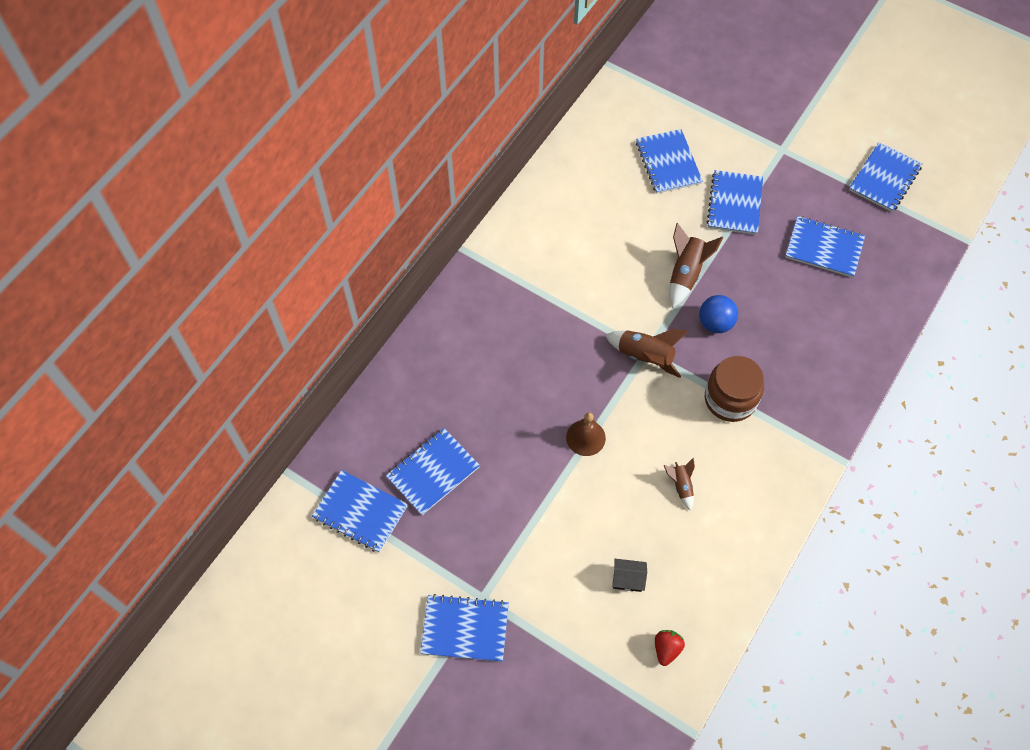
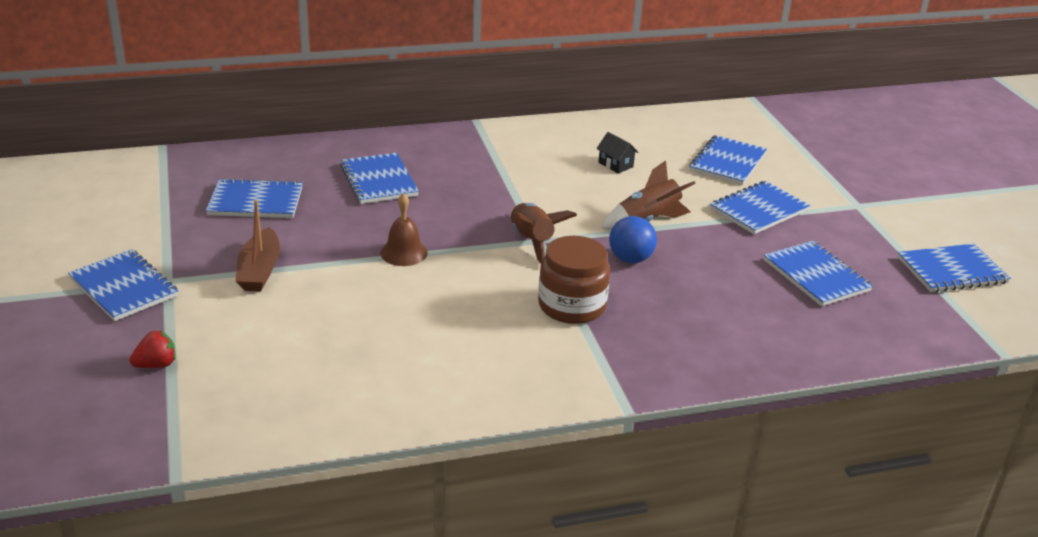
camera: 40 degrees right, 30 degrees down
blue notebook [312,470,408,553] -> blue notebook moved to [340,153,419,204]
black house [612,559,647,592] -> black house moved to [596,132,638,173]
red strawberry [655,630,685,666] -> red strawberry moved to [130,331,176,368]
brown rocket [664,458,695,511] -> none
none -> brown boat [235,200,280,292]

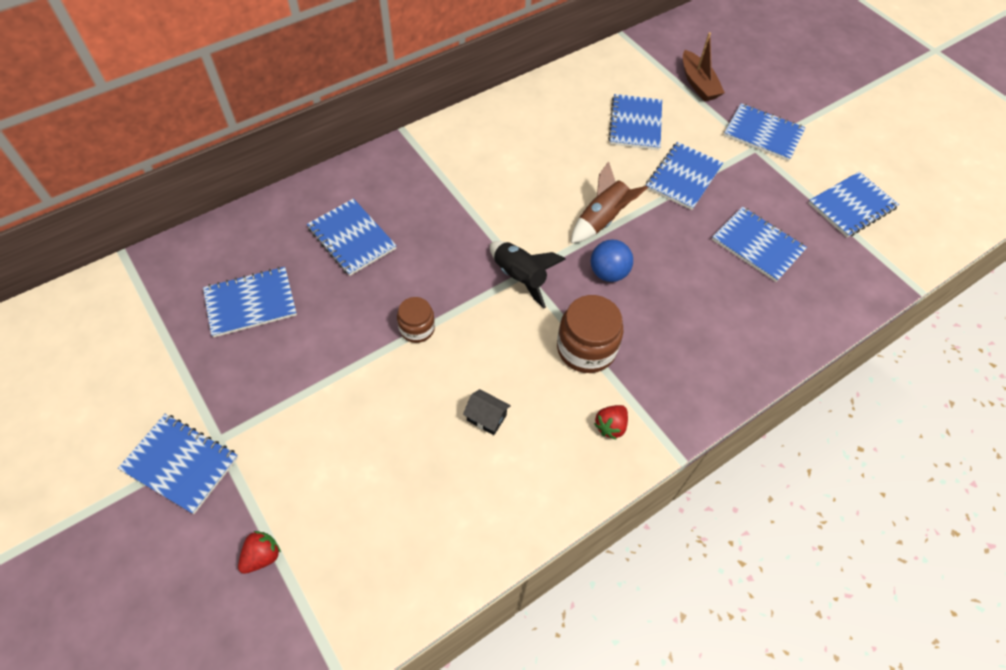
camera: 20 degrees left, 25 degrees up
brown boat [235,200,280,292] -> brown boat moved to [683,33,725,101]
brown bell [380,193,428,266] -> brown jar [397,297,435,343]
brown rocket [511,203,577,263] -> black rocket [490,241,566,308]
black house [596,132,638,173] -> black house moved to [463,389,511,435]
none -> red strawberry [594,405,628,440]
none -> blue notebook [724,103,805,161]

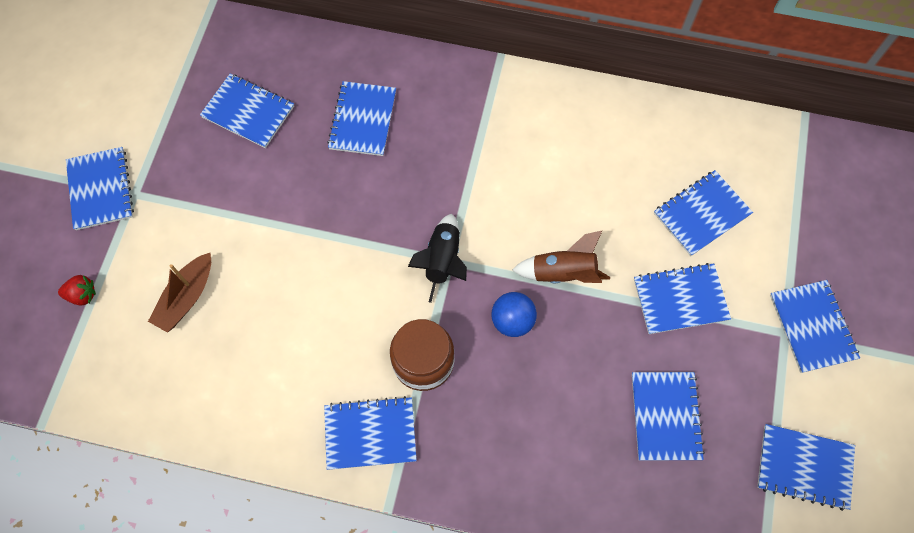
camera: 50 degrees right, 10 degrees up
brown jar [397,297,435,343] -> none
black house [463,389,511,435] -> none
red strawberry [594,405,628,440] -> blue notebook [324,396,417,470]
brown boat [683,33,725,101] -> brown boat moved to [148,253,211,333]

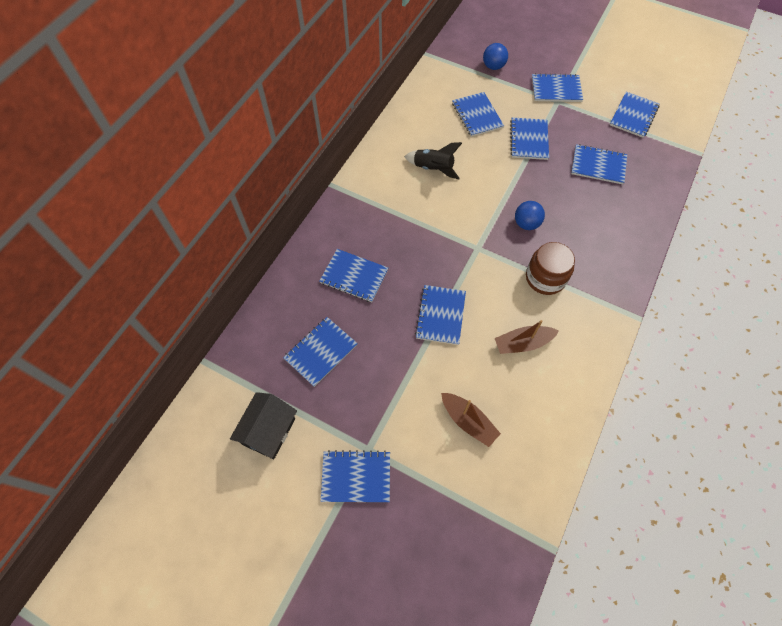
camera: 75 degrees left, 5 degrees down
red strawberry [58,275,96,306] -> none
blue notebook [324,396,417,470] -> blue notebook moved to [415,285,466,345]
black rocket [408,214,467,303] -> black rocket moved to [404,142,462,179]
brown rocket [512,230,610,283] -> none
none -> black house [230,392,297,459]
none -> blue ball [483,43,508,70]
none -> brown boat [495,320,559,354]

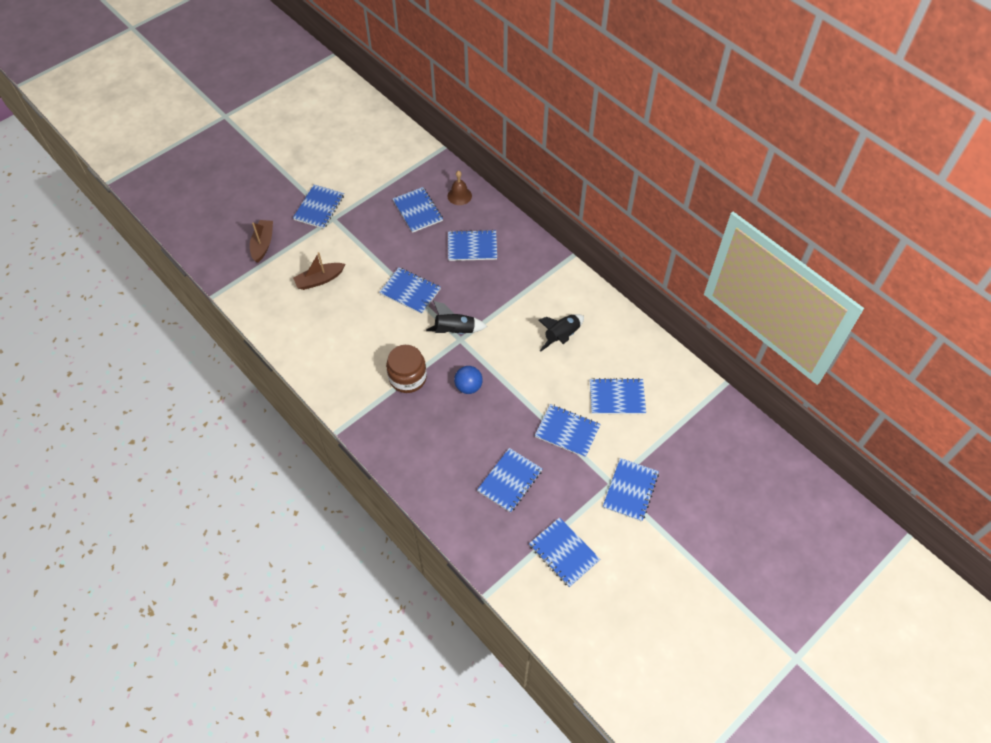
camera: 110 degrees right, 5 degrees down
black house [230,392,297,459] -> none
blue notebook [320,249,388,302] -> blue notebook turned 45 degrees clockwise [448,230,497,261]
blue ball [483,43,508,70] -> none
brown boat [495,320,559,354] -> brown boat moved to [250,220,273,263]
none -> black rocket [426,301,487,334]
none -> brown bell [448,171,472,205]

